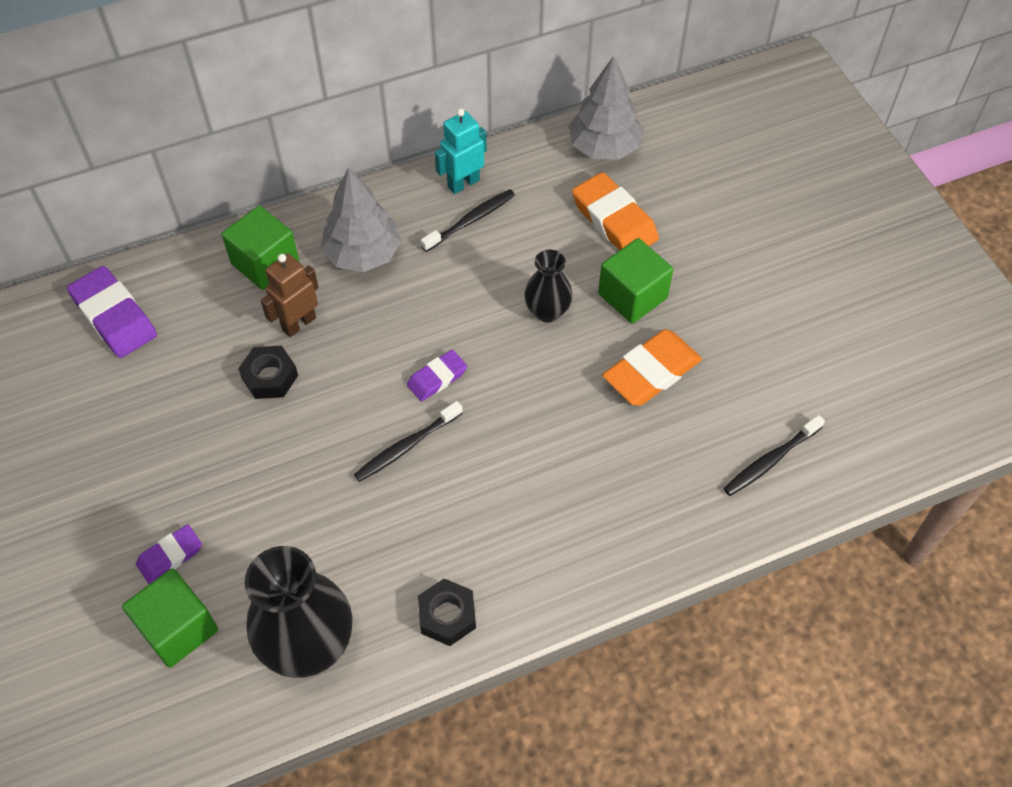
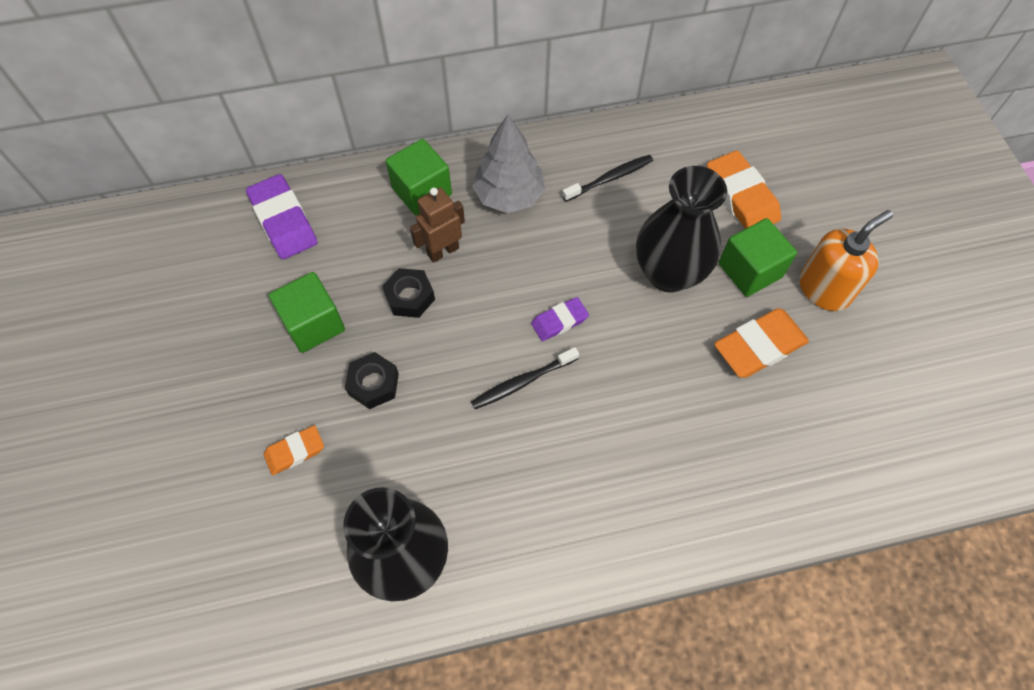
camera: 10 degrees right, 5 degrees up
green cube [122,568,218,668] -> green cube moved to [269,272,345,353]
purple eraser [136,524,202,584] -> orange eraser [264,425,324,475]
black nut [418,578,476,646] -> black nut moved to [345,352,399,409]
turquoise robot [434,108,487,194] -> none
black vase [524,250,572,322] -> black vase [636,166,727,293], size x1.81
grey tree [568,56,644,160] -> none
black toothbrush [723,415,825,496] -> none
none -> orange soap dispenser [799,210,893,311]

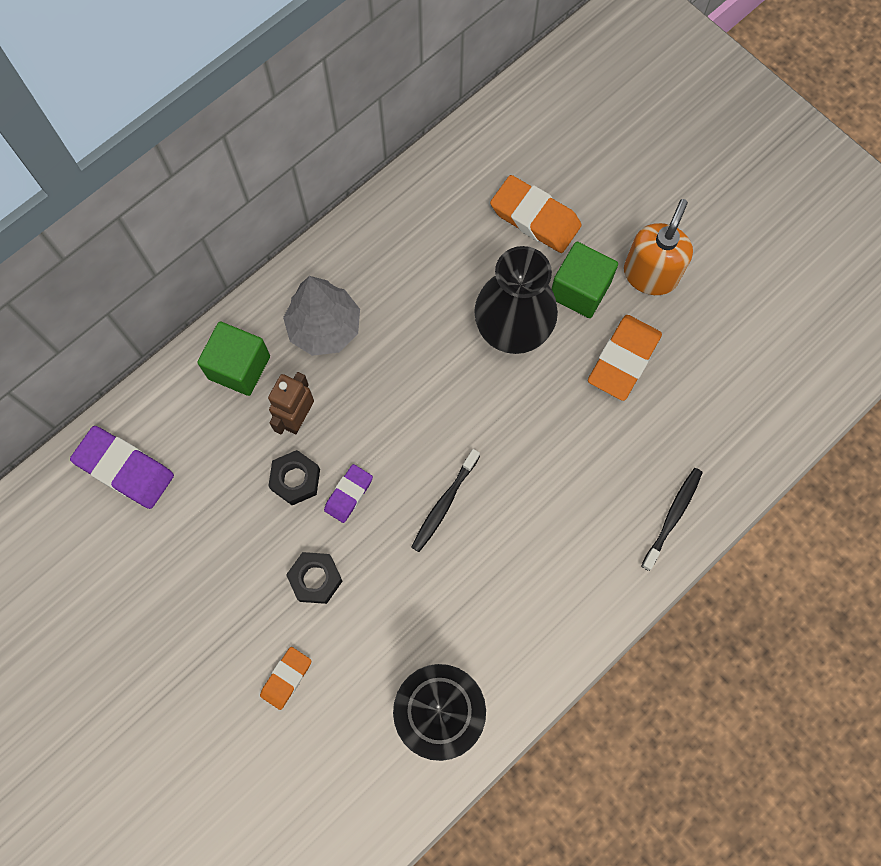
camera: 30 degrees left, 10 degrees up
green cube [269,272,345,353] -> none
purple eraser [531,297,589,341] -> purple eraser moved to [324,464,373,523]
black toothbrush [562,155,653,202] -> black toothbrush moved to [641,468,703,571]

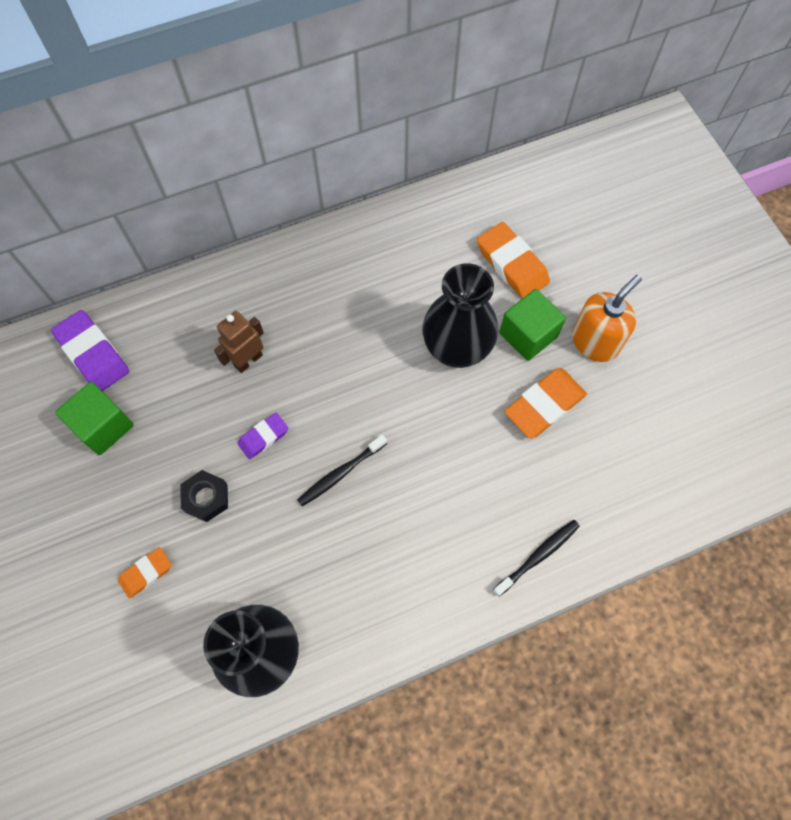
camera: 20 degrees right, 5 degrees down
green cube [197,321,270,396] -> green cube moved to [55,382,134,455]
black nut [268,450,320,505] -> none
grey tree [283,276,360,356] -> none

